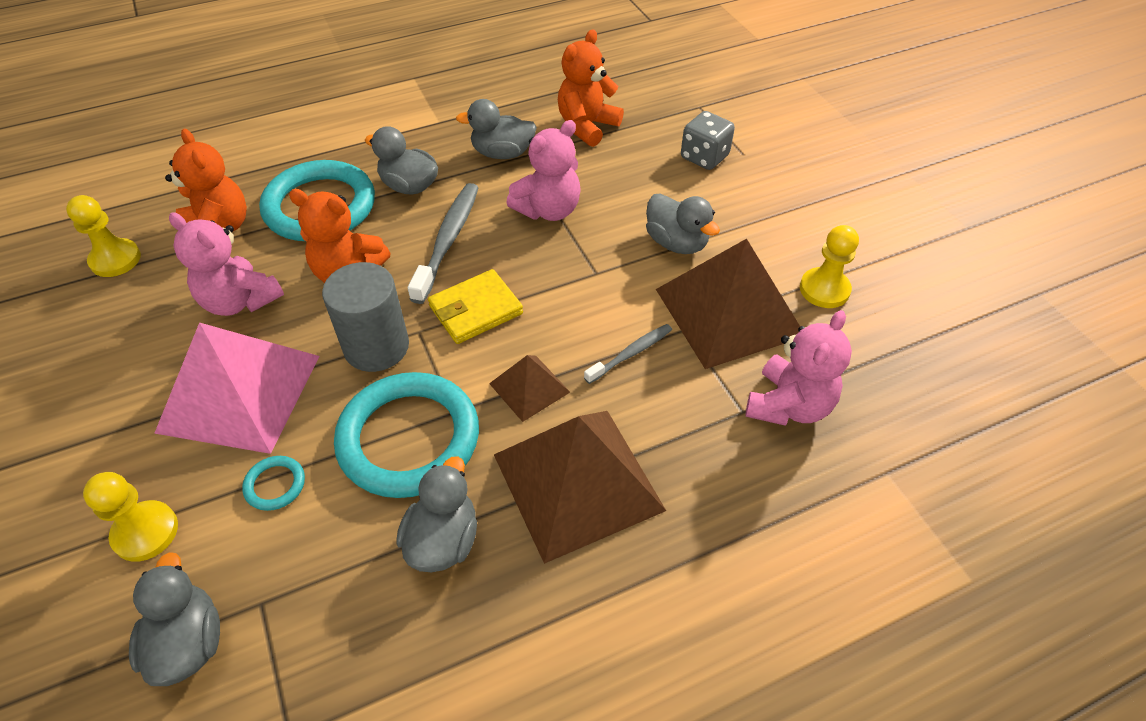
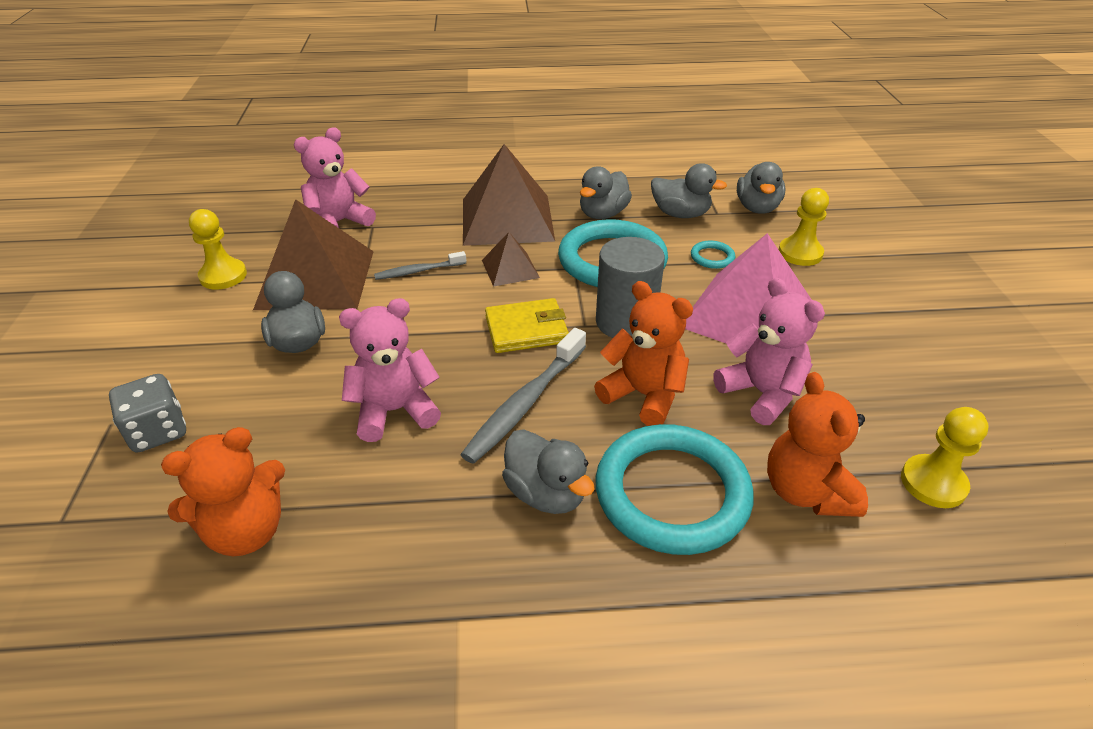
camera: 160 degrees left, 10 degrees down
grey duck [456,99,537,159] -> grey duck moved to [651,163,727,218]

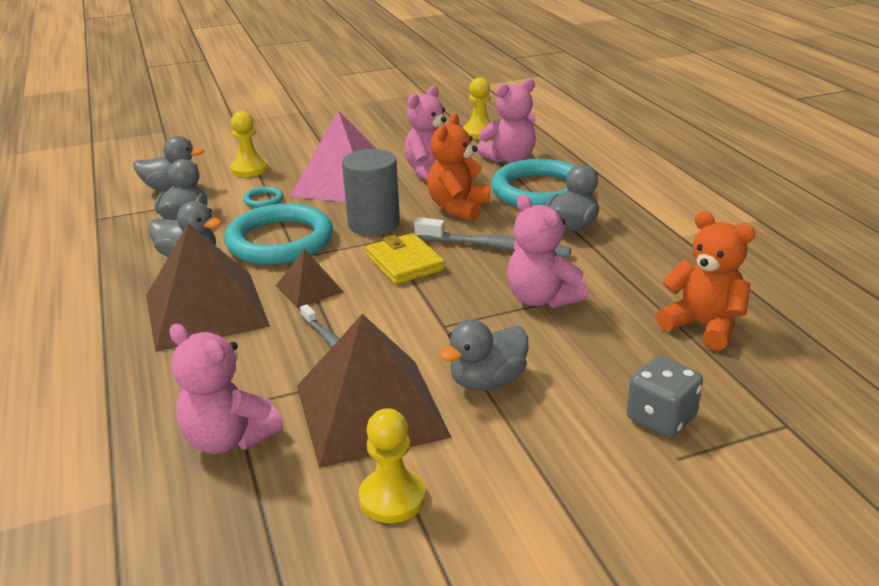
camera: 105 degrees left, 10 degrees down
orange teddy bear [767,372,868,517] -> pink teddy bear [477,78,536,163]

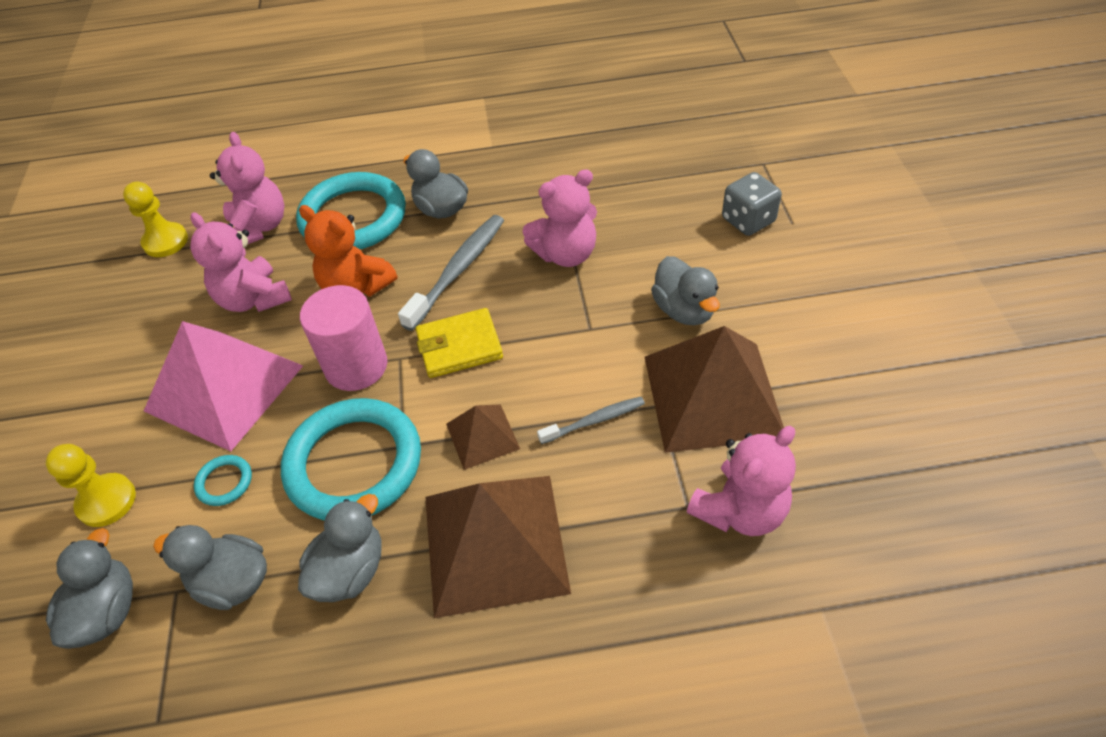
camera: 75 degrees left, 20 degrees up
grey cylinder [342,149,400,236] -> pink cylinder [300,285,388,391]
yellow pawn [359,408,426,523] -> none
orange teddy bear [656,211,755,351] -> none

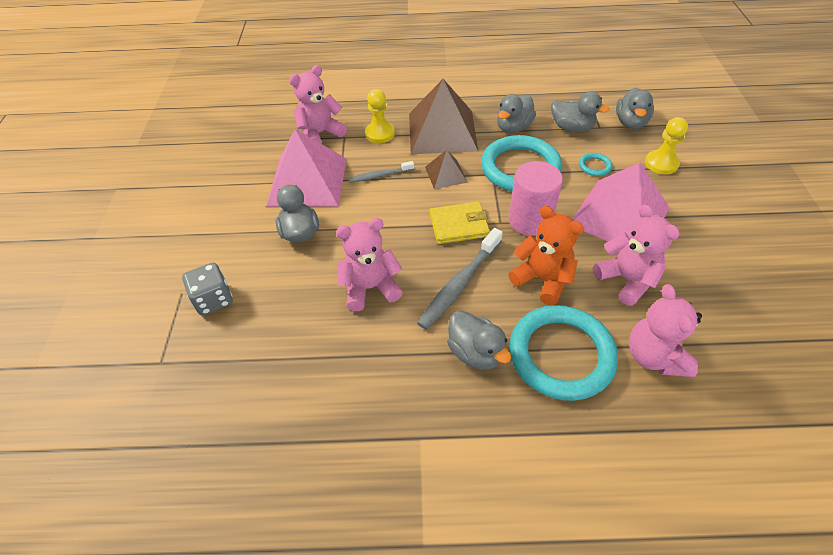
camera: 175 degrees left, 0 degrees up
yellow pawn [123,182,188,257] -> yellow pawn moved to [365,89,395,143]
brown pyramid [645,326,784,453] -> pink pyramid [266,129,347,207]

